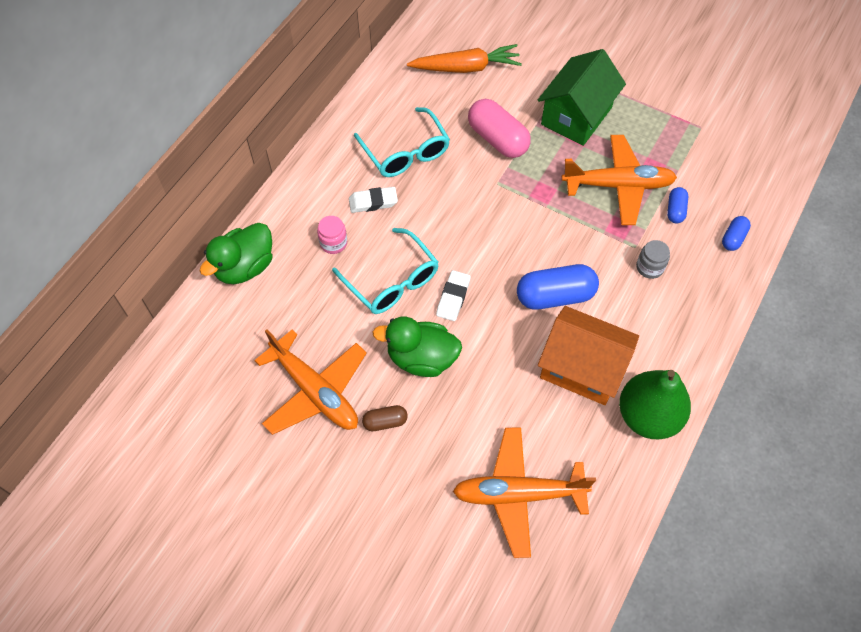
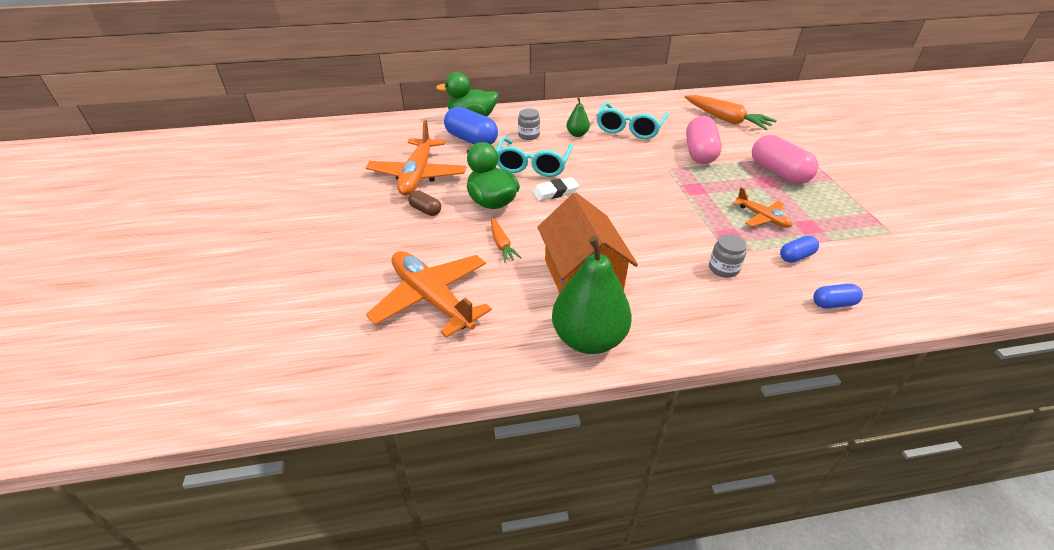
camera: 50 degrees right, 20 degrees down
pink jar [317,216,347,254] -> grey jar [518,108,540,140]
white eraser [349,187,398,213] -> green pear [566,97,590,137]
blue capsule [517,264,599,310] -> blue capsule moved to [444,107,498,145]
green house [537,49,626,146] -> pink capsule [752,135,818,184]
orange plane [562,135,677,225] -> orange plane [732,187,792,228], size x0.54
none -> orange carrot [491,218,521,262]

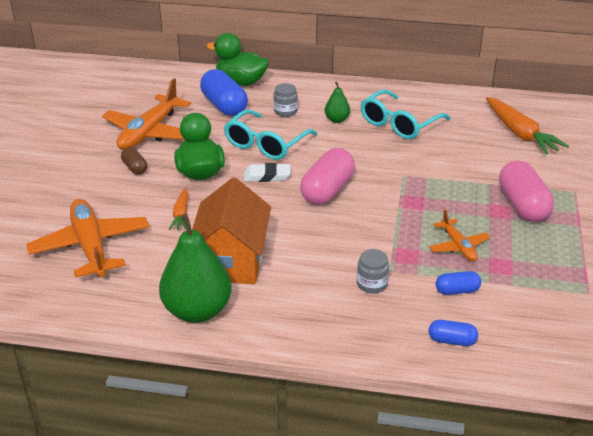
camera: 20 degrees right, 5 degrees down
pink capsule [686,116,722,164] -> pink capsule moved to [300,148,355,205]

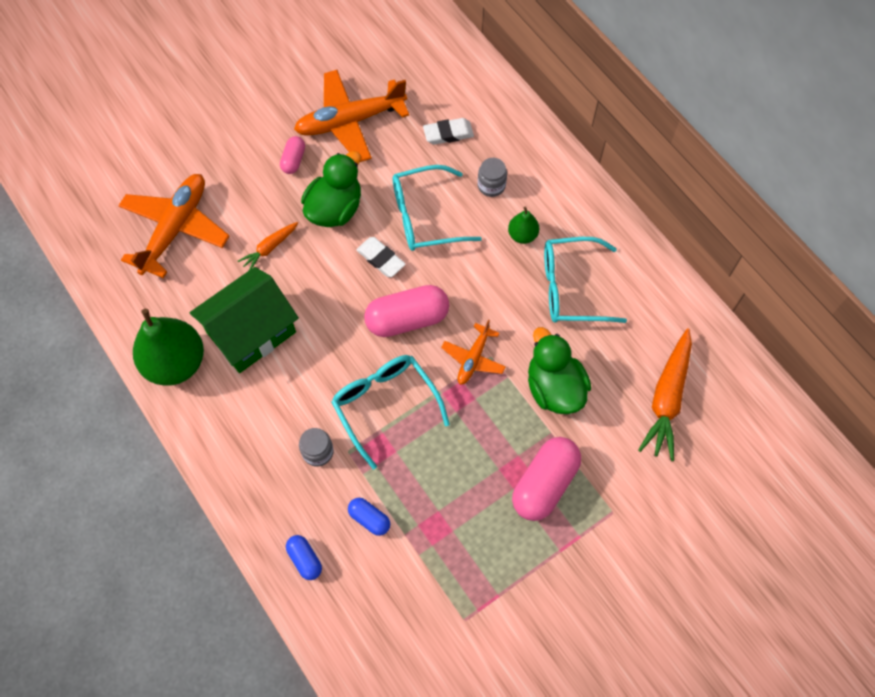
camera: 45 degrees right, 30 degrees up
brown capsule [121,147,147,175] -> pink capsule [280,136,305,174]
orange house [192,177,271,284] -> green house [190,267,299,373]
blue capsule [200,69,248,116] -> white eraser [423,118,474,145]
green duck [206,33,269,86] -> green duck moved to [528,327,591,414]
orange plane [429,209,490,261] -> orange plane moved to [441,320,506,385]
none -> turquoise glasses [331,355,450,469]

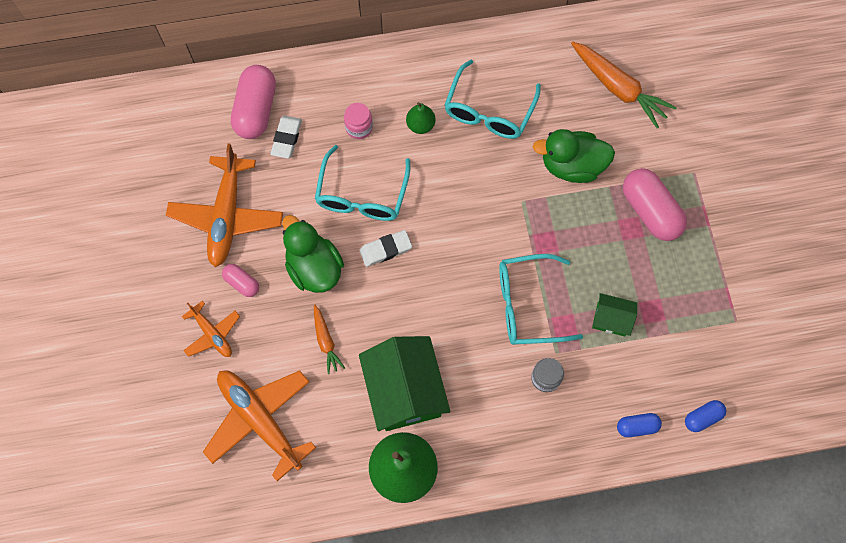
camera: 65 degrees left, 5 degrees up
blue capsule [348,498,390,536] -> blue capsule moved to [685,400,726,432]
pink capsule [364,285,449,337] -> pink capsule moved to [231,65,276,139]
orange plane [441,320,506,385] -> orange plane moved to [182,301,240,357]
grey jar [478,158,507,197] -> pink jar [344,103,373,139]
none -> green house [592,293,637,336]

